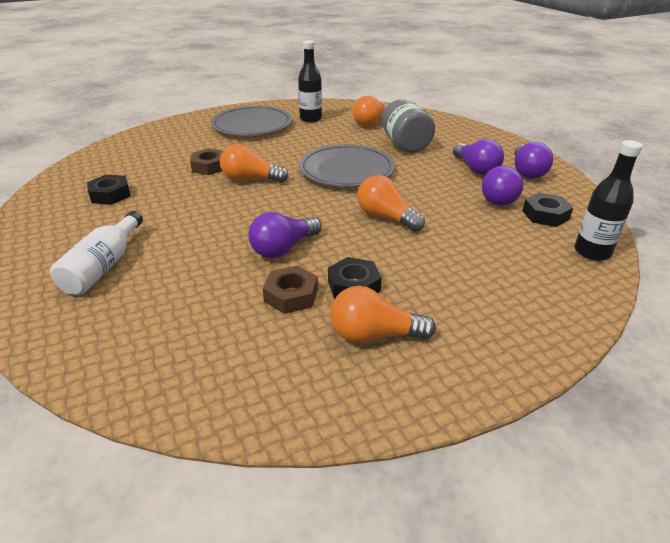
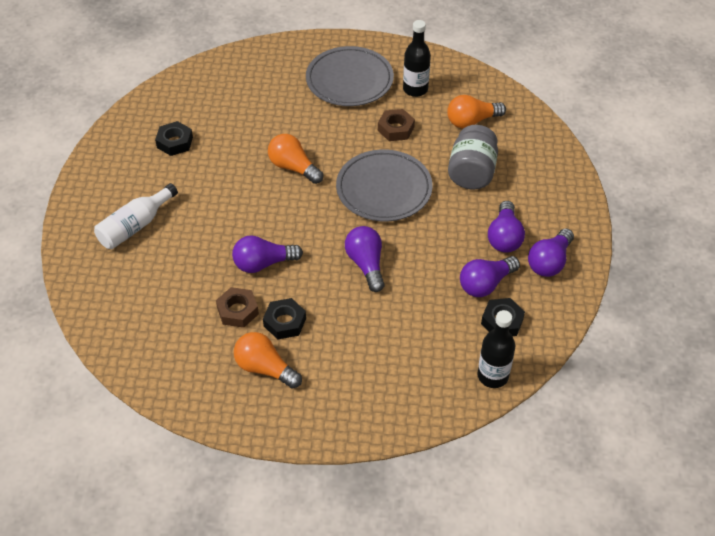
camera: 30 degrees right, 15 degrees up
brown nut [190,148,223,175] -> brown nut moved to [378,109,415,141]
orange light bulb [357,175,425,232] -> purple light bulb [345,226,385,292]

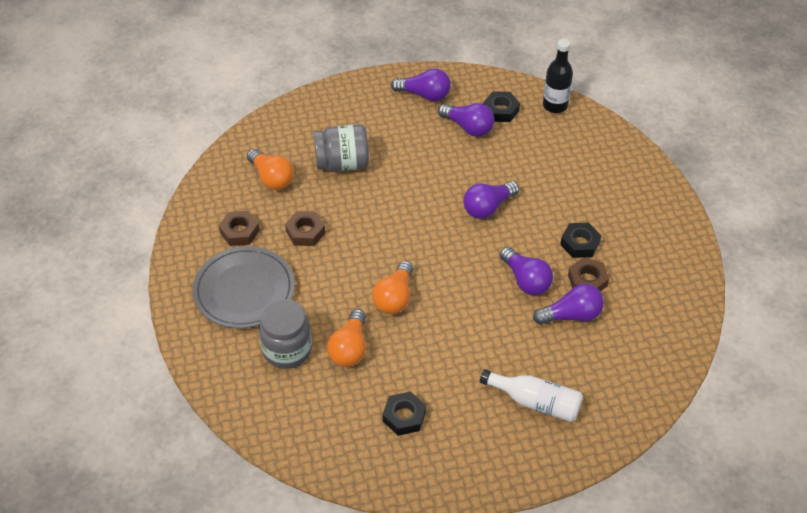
camera: 110 degrees left, 0 degrees up
orange light bulb [234,332,302,389] -> orange light bulb moved to [327,309,366,367]
grey plate [336,149,433,221] -> none
black bottle [403,20,431,97] -> brown nut [219,211,260,246]
purple light bulb [488,201,525,253] -> purple light bulb moved to [533,284,604,325]
none -> grey jar [259,299,312,369]

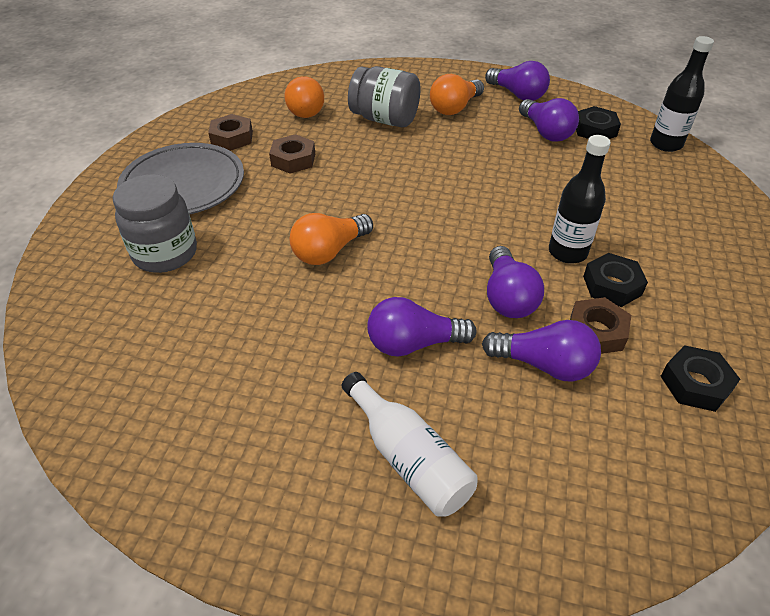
camera: 30 degrees right, 5 degrees down
orange light bulb [327,309,366,367] -> orange light bulb moved to [430,74,484,115]
black nut [382,391,426,436] -> black nut moved to [660,345,740,412]
purple light bulb [463,181,519,219] -> purple light bulb moved to [367,297,477,357]
none -> black bottle [549,135,611,264]

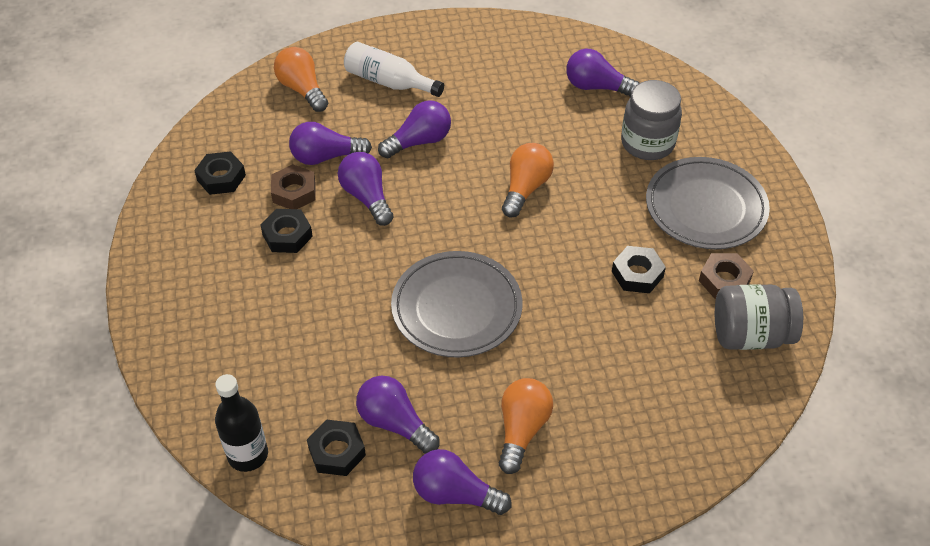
camera: 155 degrees right, 5 degrees up
brown nut [269,134,315,174] -> black nut [612,246,666,293]
orange light bulb [285,76,324,118] -> orange light bulb moved to [274,47,328,112]
grey jar [348,66,421,127] -> grey jar moved to [715,284,803,350]
black bottle [549,135,611,264] -> none
none -> grey plate [391,251,522,358]
none -> purple light bulb [566,49,639,97]

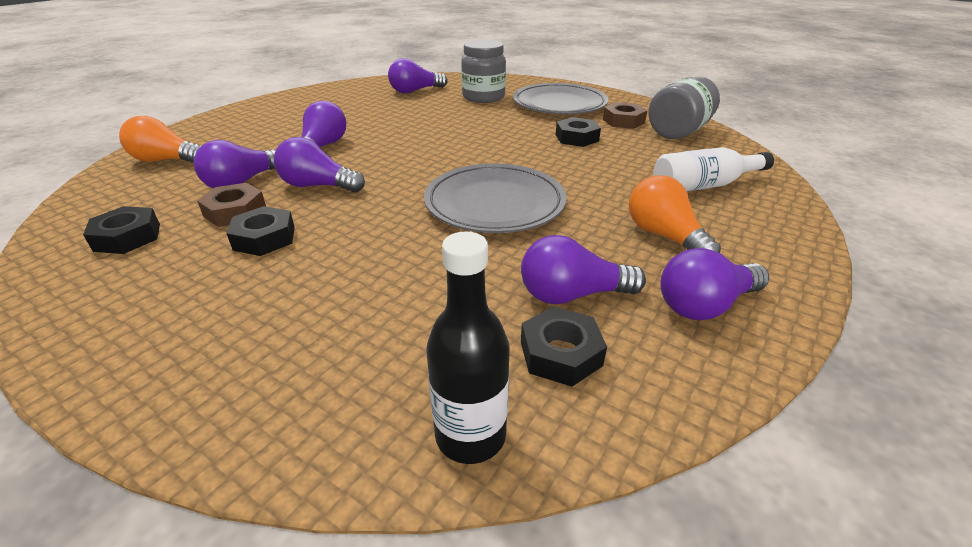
camera: 45 degrees left, 15 degrees down
white bottle [344,42,444,97] -> white bottle moved to [653,147,774,191]
orange light bulb [502,143,554,217] -> none

